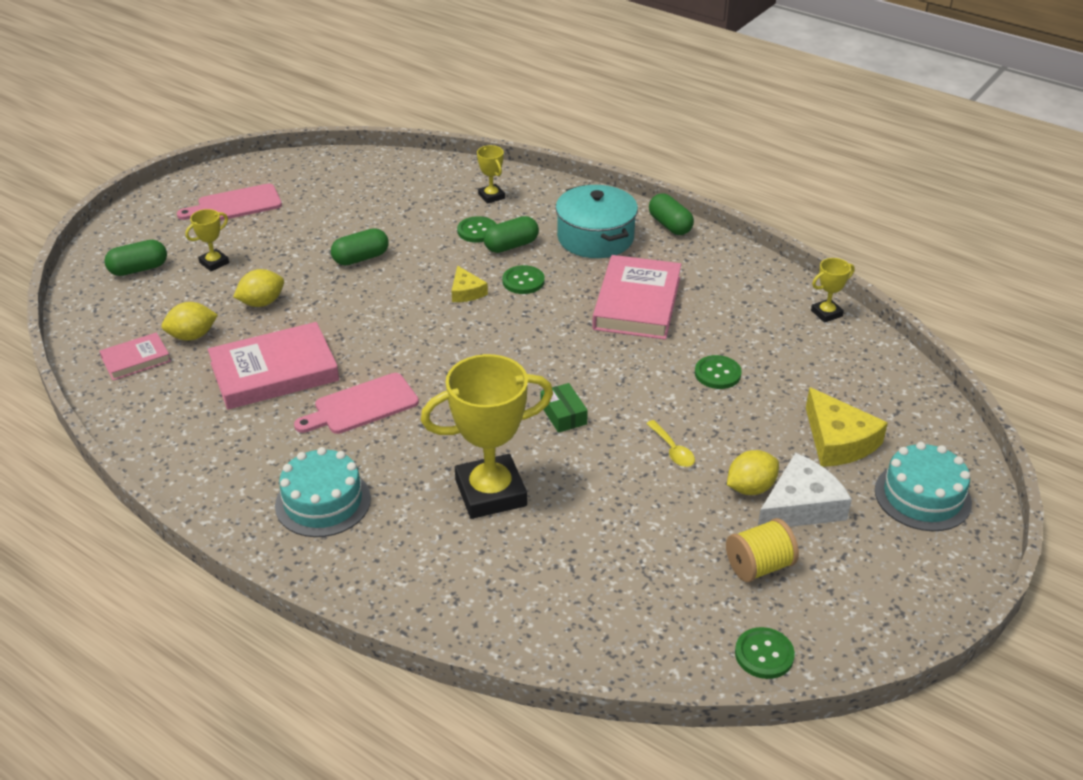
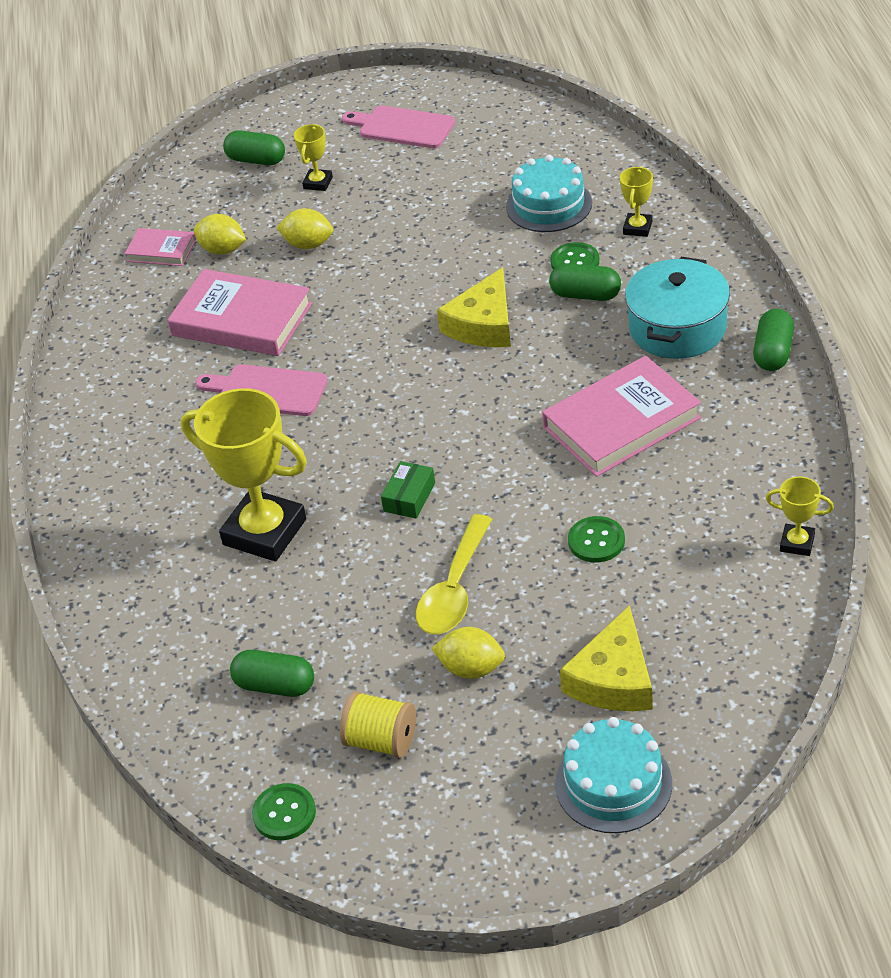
camera: 50 degrees right, 5 degrees up
yellow trophy [185,209,229,271] -> yellow trophy turned 75 degrees counterclockwise [294,124,333,191]
turquoise cake [275,447,371,537] -> turquoise cake moved to [506,155,592,232]
green capsule [331,228,389,266] -> green capsule moved to [230,650,314,697]
yellow cheese [451,266,488,302] -> yellow cheese [437,267,511,347], size x1.74
green button [502,265,545,294] -> none
yellow spoon [646,420,695,467] -> yellow spoon [416,514,492,634], size x1.87
white cheese [758,453,852,527] -> none

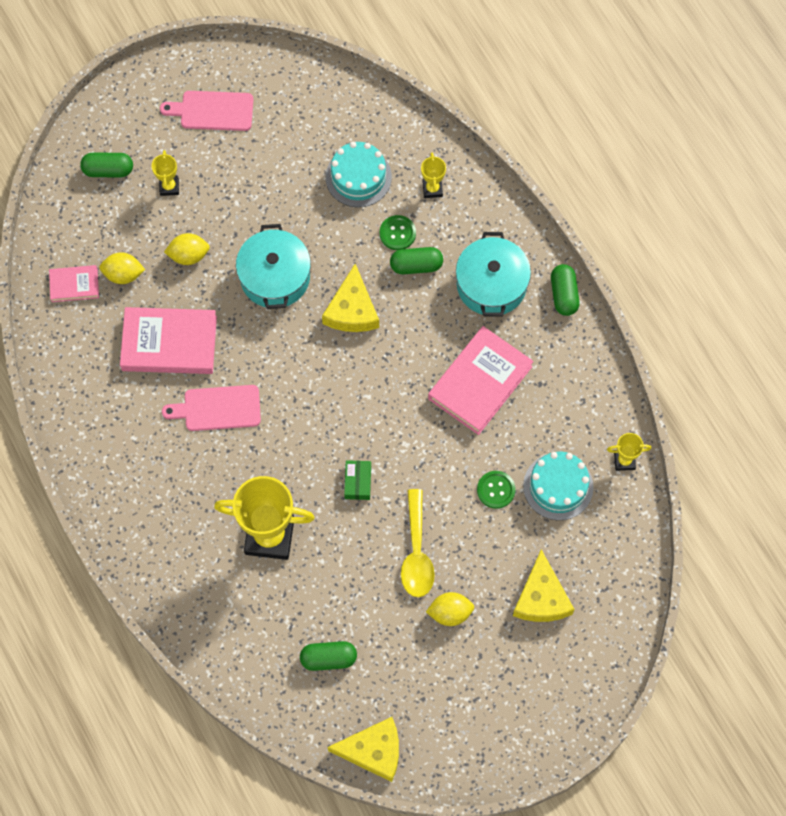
camera: 25 degrees left, 25 degrees up
green button [252,783,316,841] -> yellow cheese [327,717,399,782]
yellow spool [340,691,416,758] -> none
turquoise cake [555,717,672,833] -> turquoise cake moved to [523,452,594,520]
none -> turquoise pot [236,224,311,309]

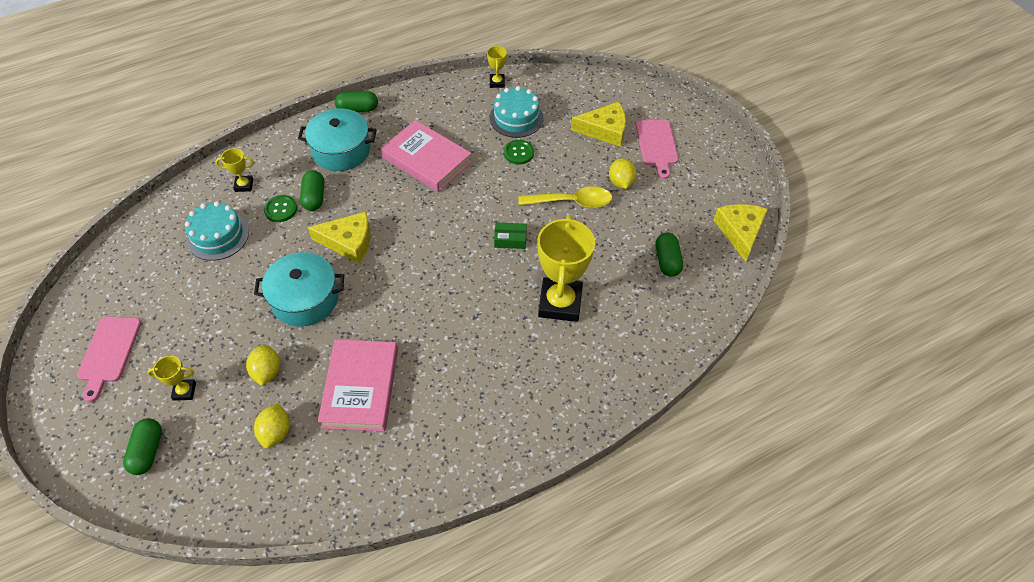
camera: 90 degrees left, 15 degrees down
pink book [49,265,99,302] -> none
pink cutting board [162,385,261,431] -> pink cutting board moved to [636,120,678,179]

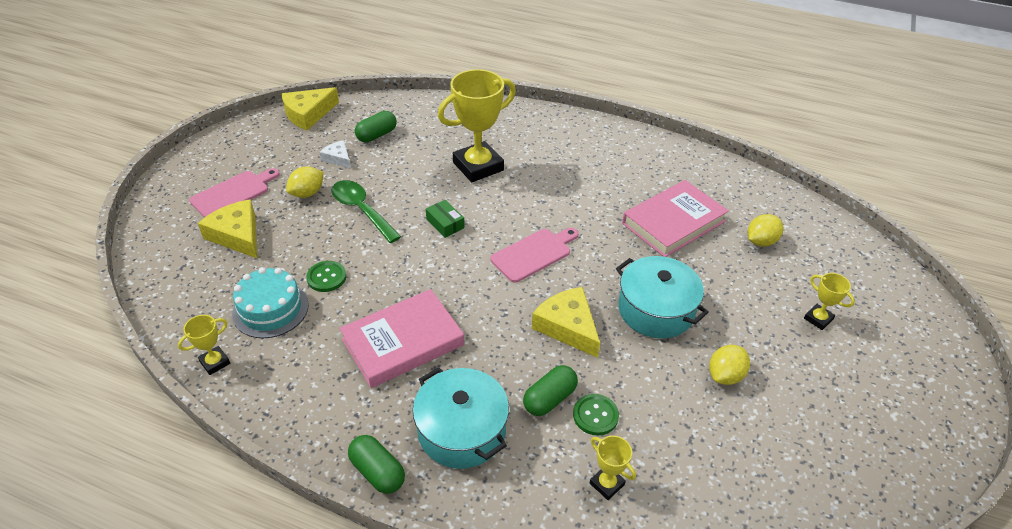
camera: 130 degrees left, 10 degrees down
pink cutting board [77,316,141,402] -> pink cutting board moved to [490,228,579,283]
green capsule [123,418,162,475] -> none
turquoise cake [185,201,249,261] -> none
yellow lemon [246,344,280,386] -> yellow lemon moved to [709,345,750,385]
pink book [381,120,472,192] -> pink book turned 60 degrees clockwise [339,289,464,388]
yellow spoon [519,186,612,208] -> green spoon [331,180,401,243]
none -> white cheese [319,140,351,169]

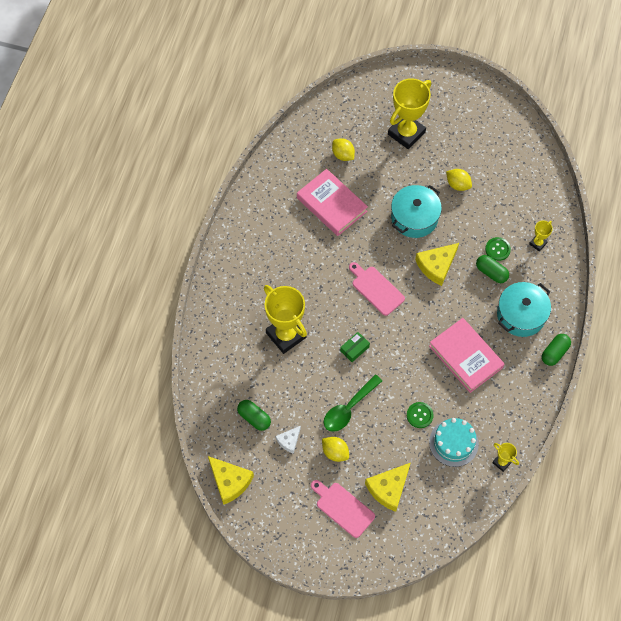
camera: 95 degrees left, 20 degrees up
yellow trophy [804,273,855,330] -> yellow trophy [388,78,431,149], size x2.19

